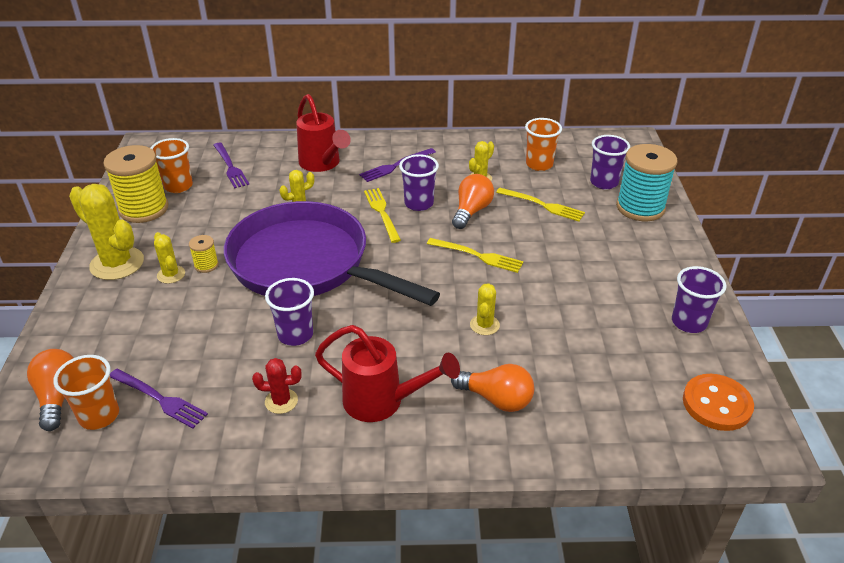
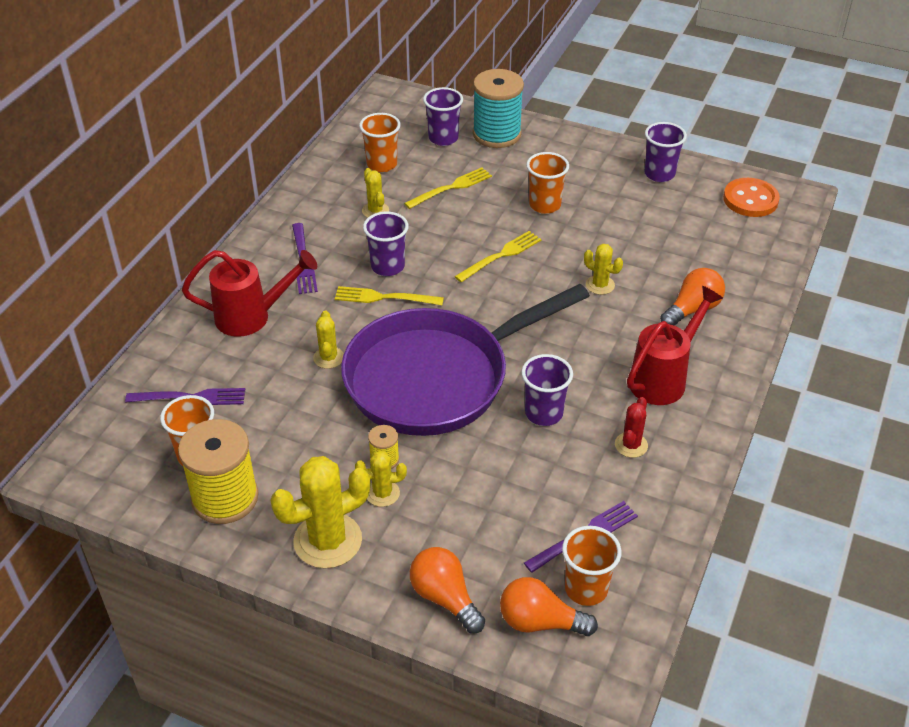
camera: 65 degrees left, 5 degrees up
orange light bulb [452,174,494,229] -> orange light bulb moved to [410,547,485,633]
none -> orange cup [526,152,569,214]

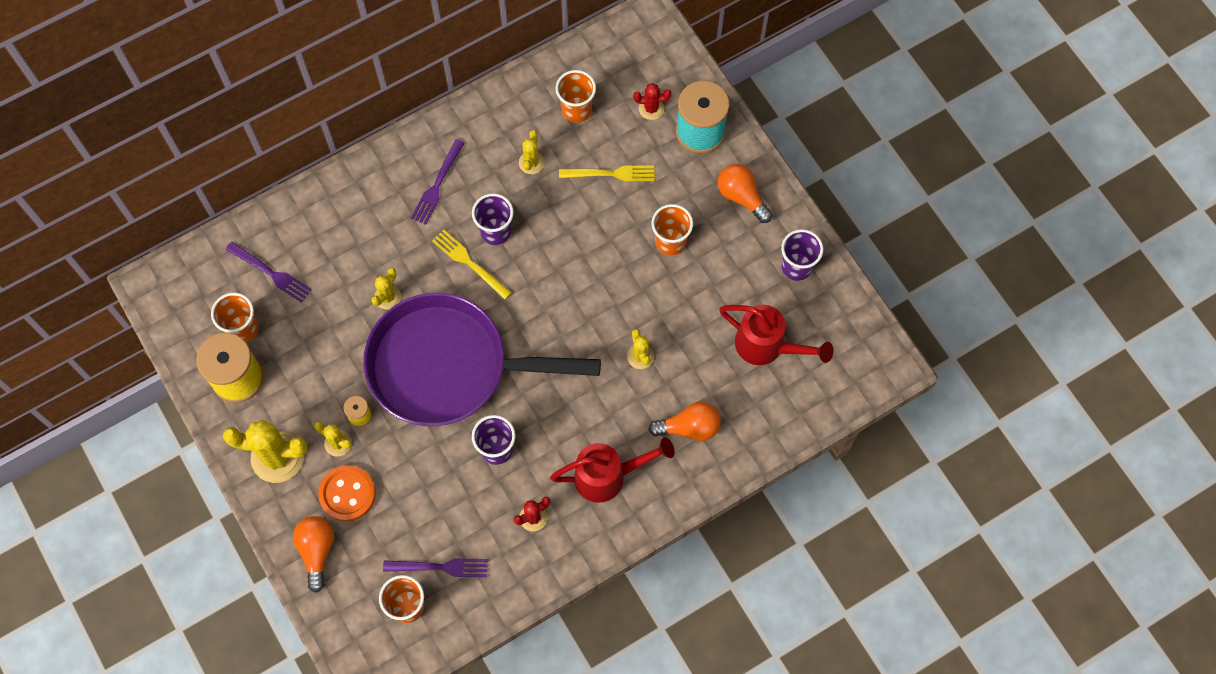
camera: 35 degrees right, 25 degrees up
red watering can [182,250,317,337] -> red watering can moved to [719,305,834,365]
purple cup [423,87,463,146] -> red cactus [633,83,671,120]
yellow fork [454,231,541,282] -> none
orange light bulb [500,577,598,636] -> orange light bulb moved to [718,164,772,223]
orange button [723,178,780,217] -> orange button moved to [318,465,376,522]

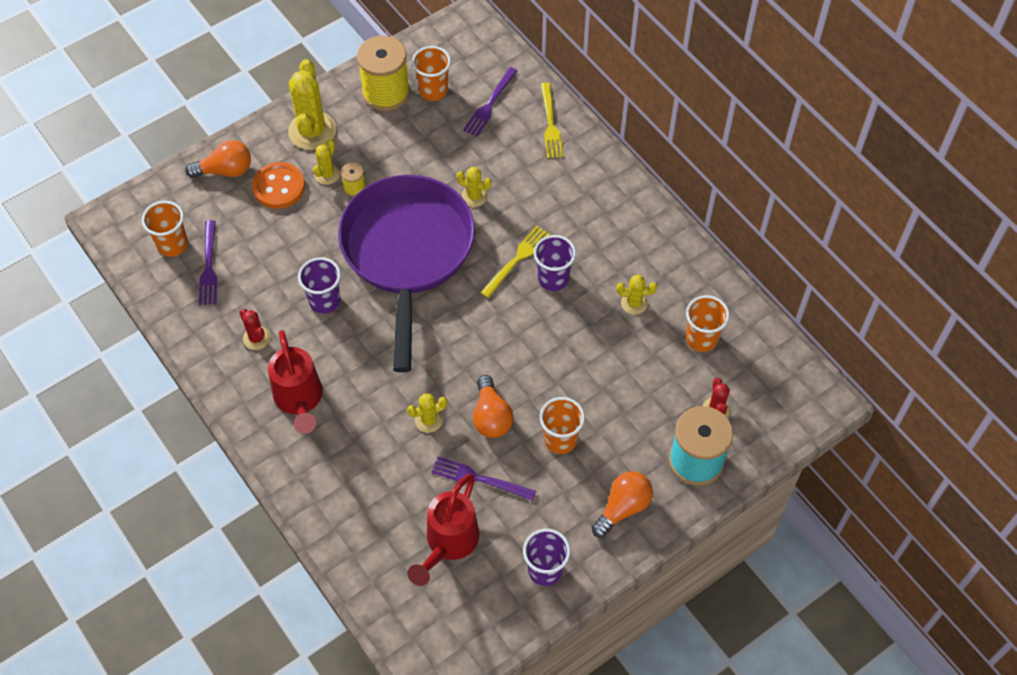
camera: 85 degrees right, 10 degrees down
purple fork [411,139,464,225] -> purple fork moved to [432,456,536,501]
yellow fork [559,166,655,182] -> yellow fork moved to [541,83,564,158]
orange light bulb [648,401,721,441] -> orange light bulb moved to [473,375,514,438]

